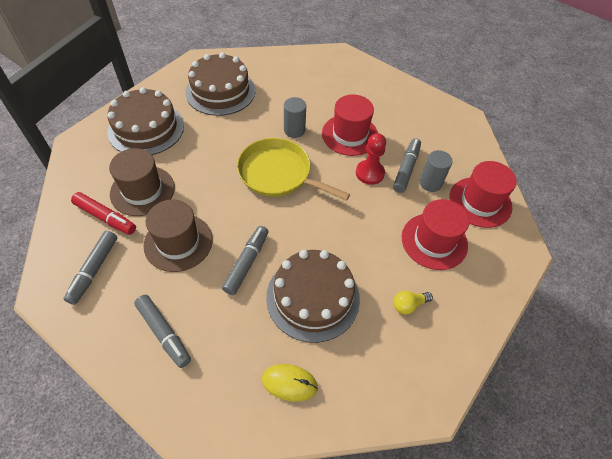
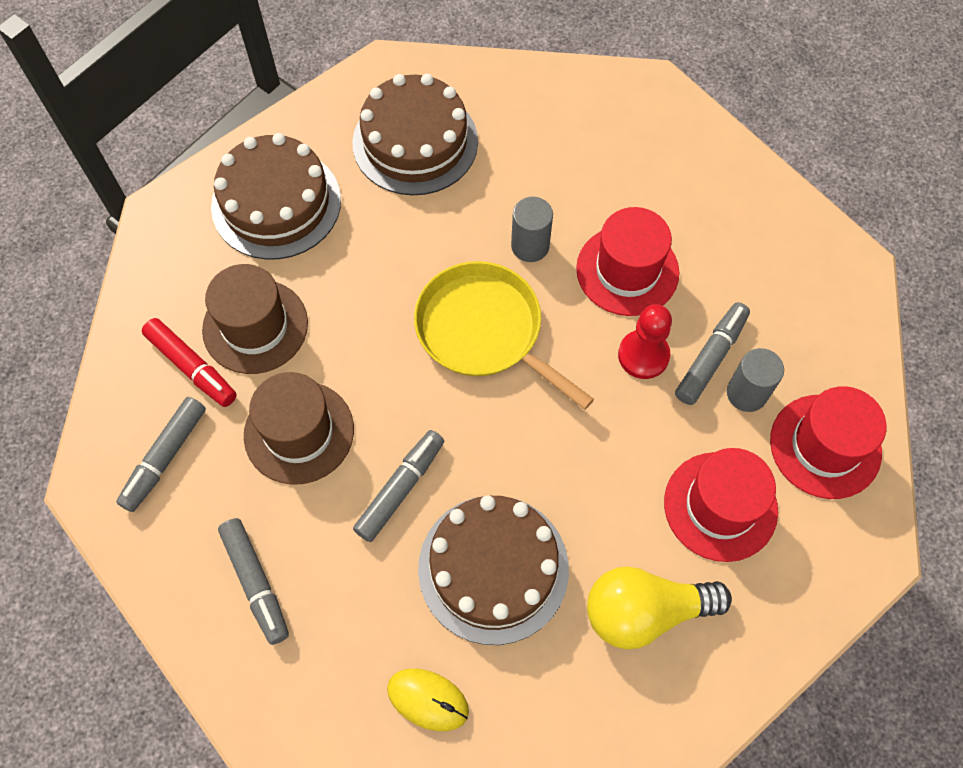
camera: 15 degrees right, 10 degrees up
yellow light bulb [393,291,433,315] -> yellow light bulb [587,566,732,649], size x2.06

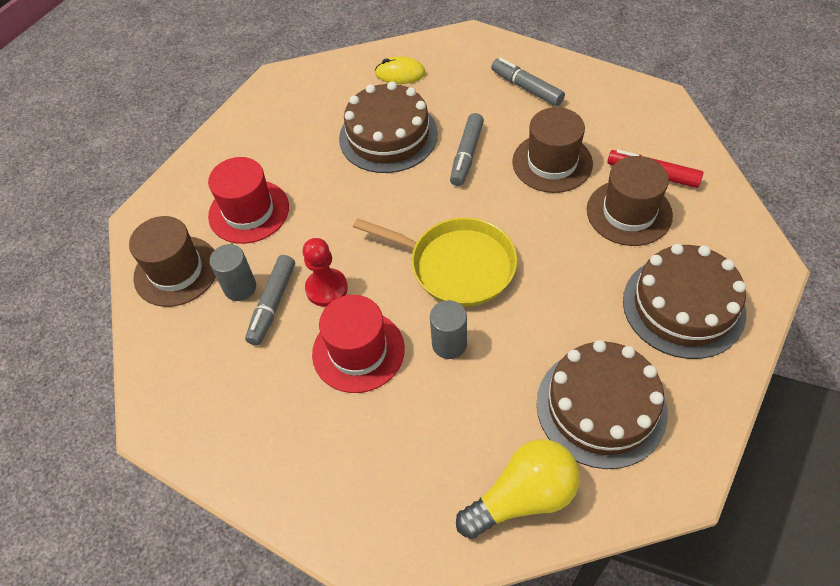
camera: 165 degrees right, 10 degrees down
grey marker [116,397,206,512] -> none
yellow light bulb [587,566,732,649] -> yellow light bulb moved to [456,439,580,539]
red hat [770,386,886,499] -> brown hat [129,216,216,307]

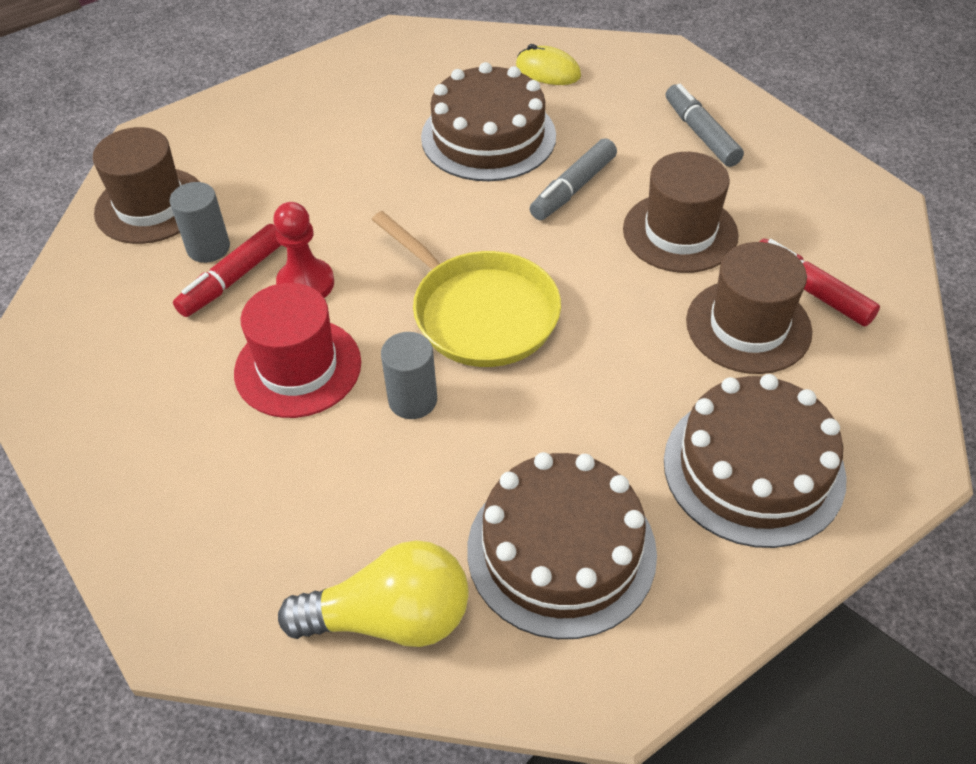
camera: 20 degrees right, 5 degrees down
red hat [208,157,289,244] -> none
grey marker [245,255,295,346] -> red marker [173,224,281,317]

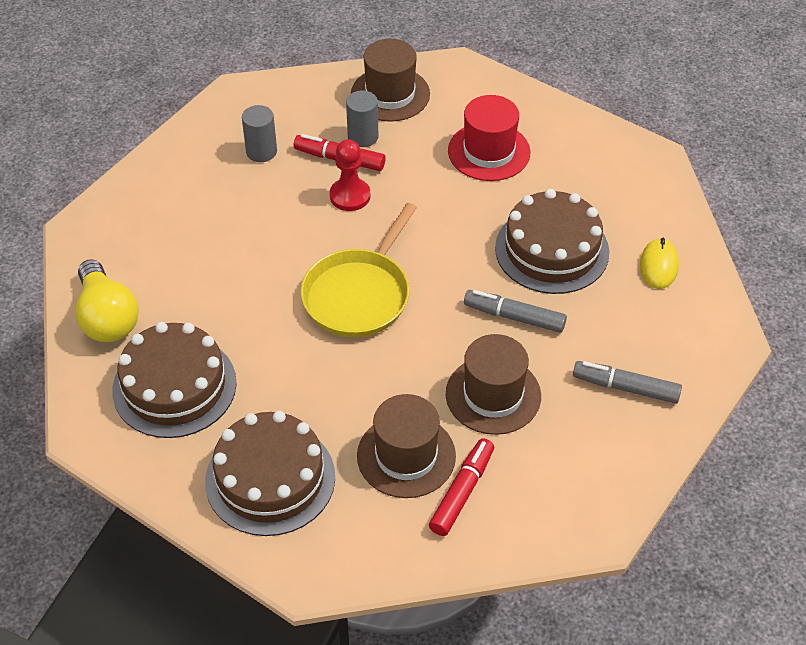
camera: 70 degrees right, 0 degrees up
red hat [234,283,361,418] -> red hat moved to [448,95,530,181]
grey cylinder [381,332,437,419] -> grey cylinder moved to [242,105,277,162]
grey marker [666,84,744,167] -> grey marker turned 120 degrees counterclockwise [573,361,682,404]

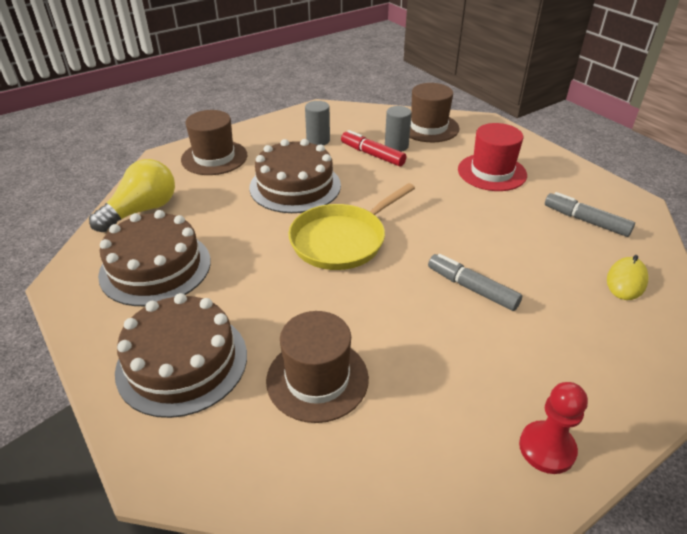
camera: 20 degrees right, 10 degrees down
yellow light bulb [75,259,139,342] -> yellow light bulb turned 135 degrees counterclockwise [89,159,175,232]
red pawn [330,139,370,211] -> red pawn moved to [519,382,588,474]
red marker [429,438,494,536] -> none
brown hat [446,334,541,435] -> brown hat moved to [181,110,247,175]
brown cake [495,189,609,294] -> brown cake moved to [249,139,341,213]
grey marker [573,361,682,404] -> grey marker moved to [545,192,635,237]

